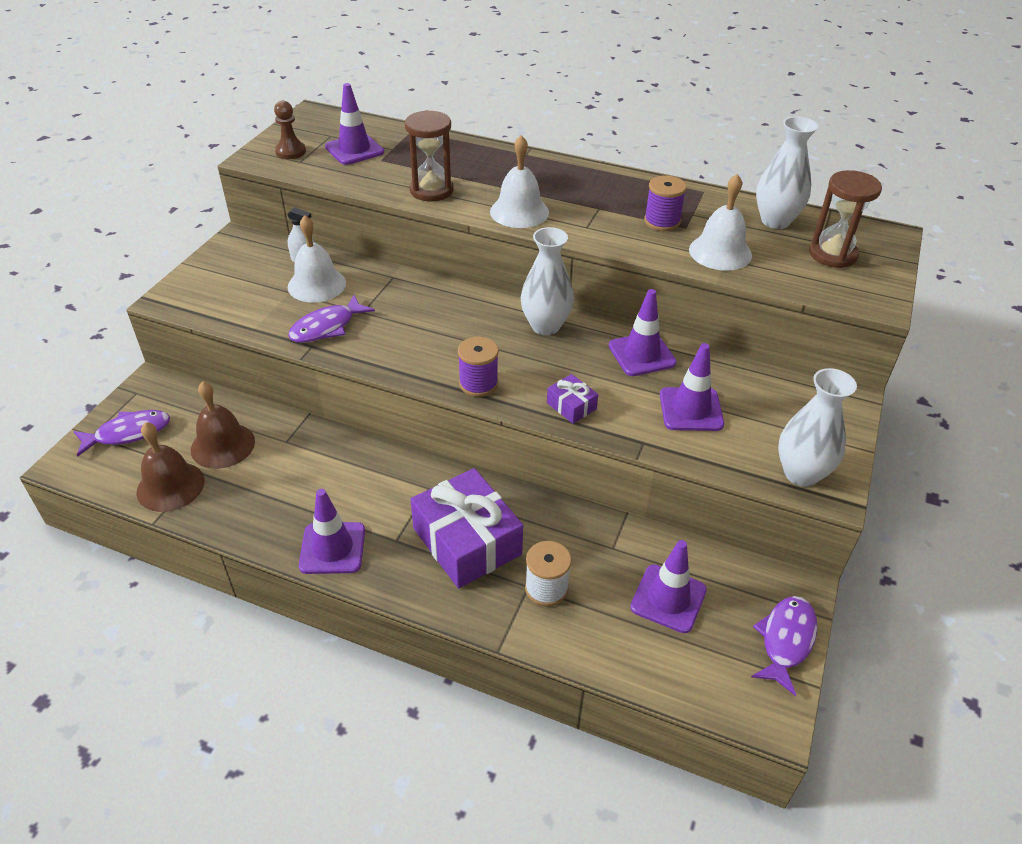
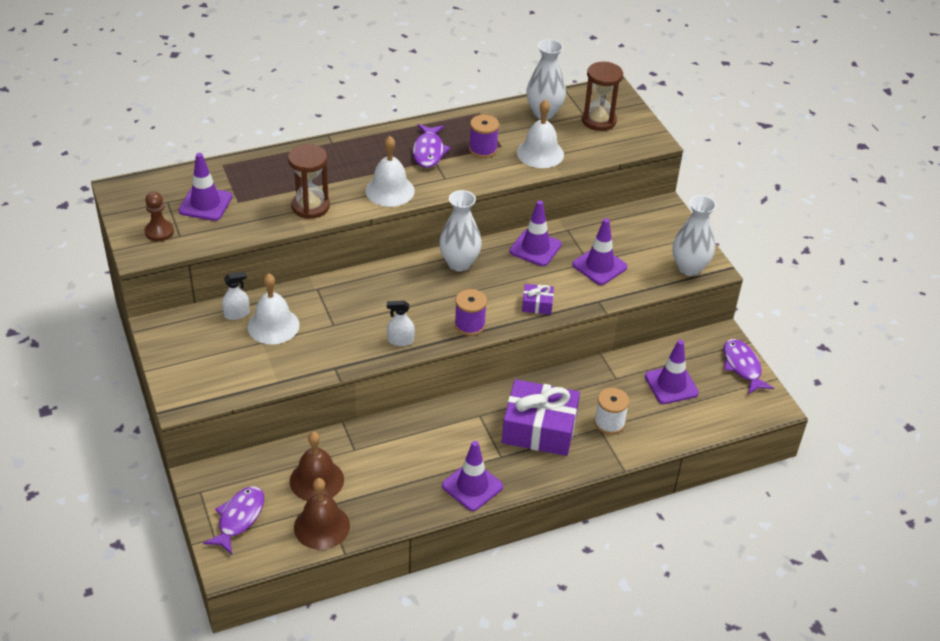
camera: 45 degrees left, 0 degrees up
purple fish [288,295,375,343] -> purple fish moved to [413,124,451,168]
none -> white spray bottle [387,301,415,346]

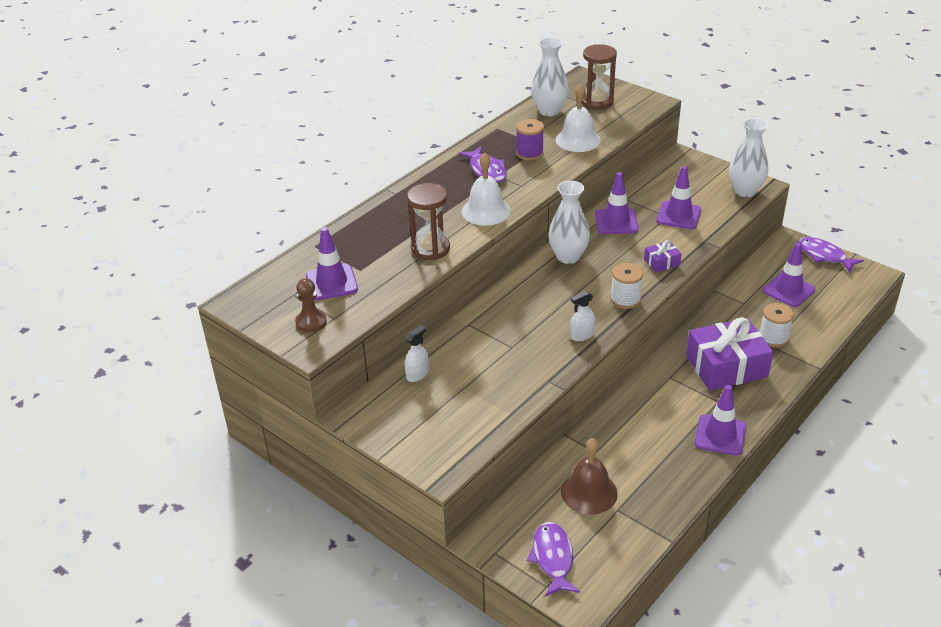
camera: 25 degrees left, 5 degrees down
white bell [248,274,300,345] -> none
brown bell [294,478,350,550] -> none
purple spool [455,289,487,336] -> white spool [610,263,643,309]

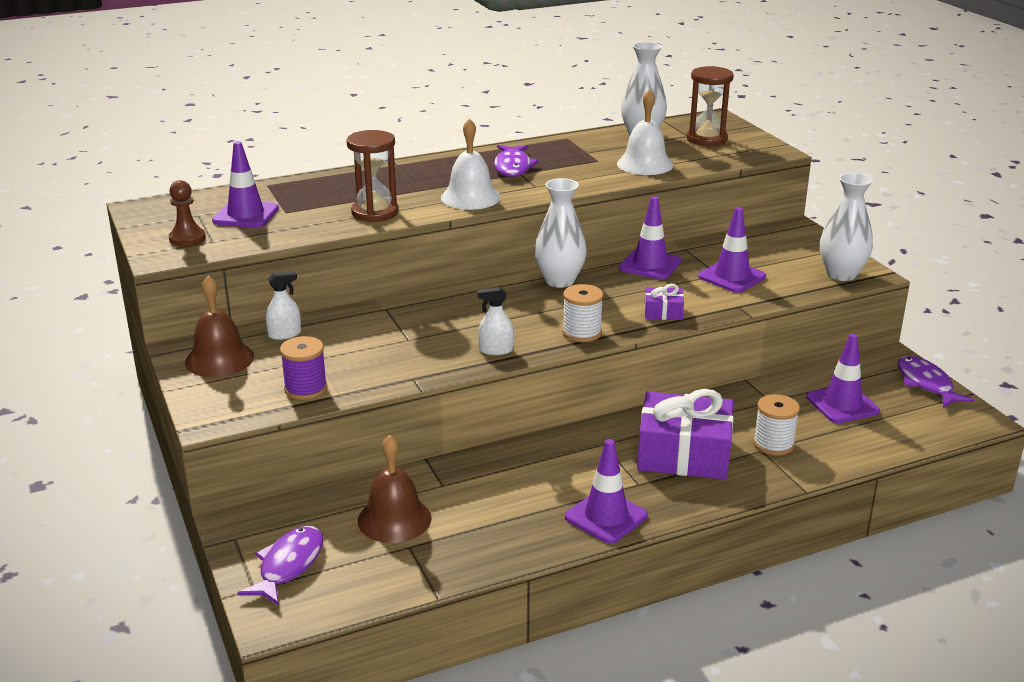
camera: 25 degrees right, 10 degrees down
purple spool [516,119,544,161] -> purple spool moved to [280,336,327,400]
none -> brown bell [185,276,254,377]

